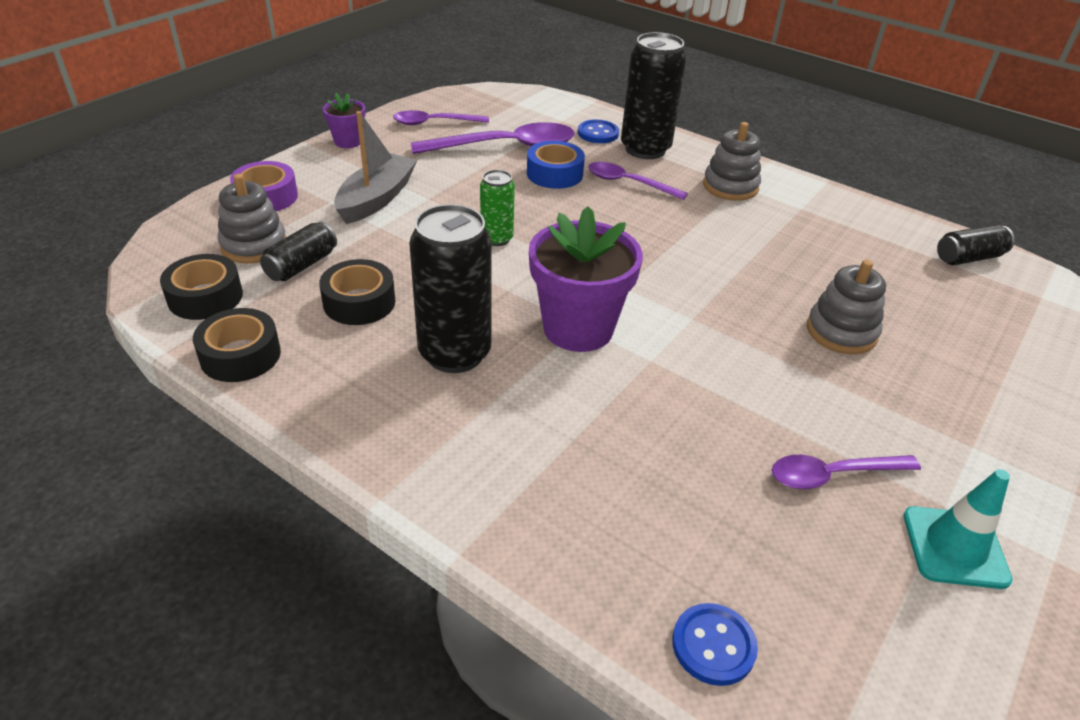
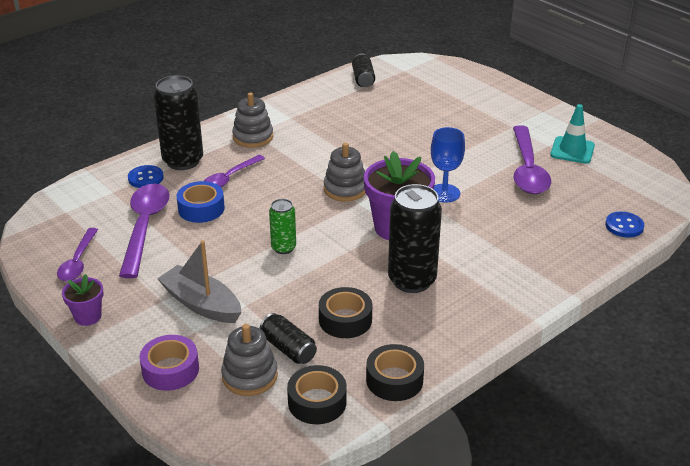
camera: 75 degrees left, 5 degrees down
purple spoon [772,455,921,489] -> purple spoon [513,125,551,194], size x1.66
grey stacking toy [807,260,886,354] -> grey stacking toy moved to [324,142,366,201]
none -> blue goblet [431,127,465,203]

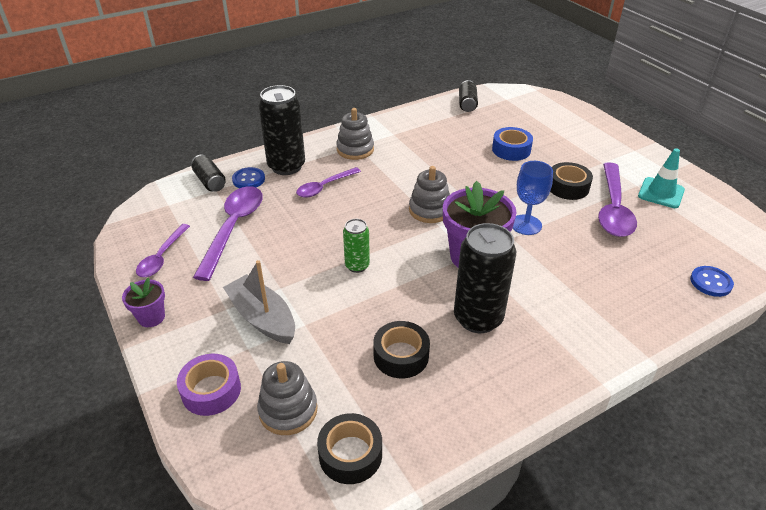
camera: 10 degrees right, 5 degrees up
blue tape [176,181,225,223] -> blue tape moved to [492,127,533,161]
black can [260,313,317,364] -> black can moved to [191,155,226,192]
black tape [366,344,424,401] -> black tape moved to [550,162,593,200]

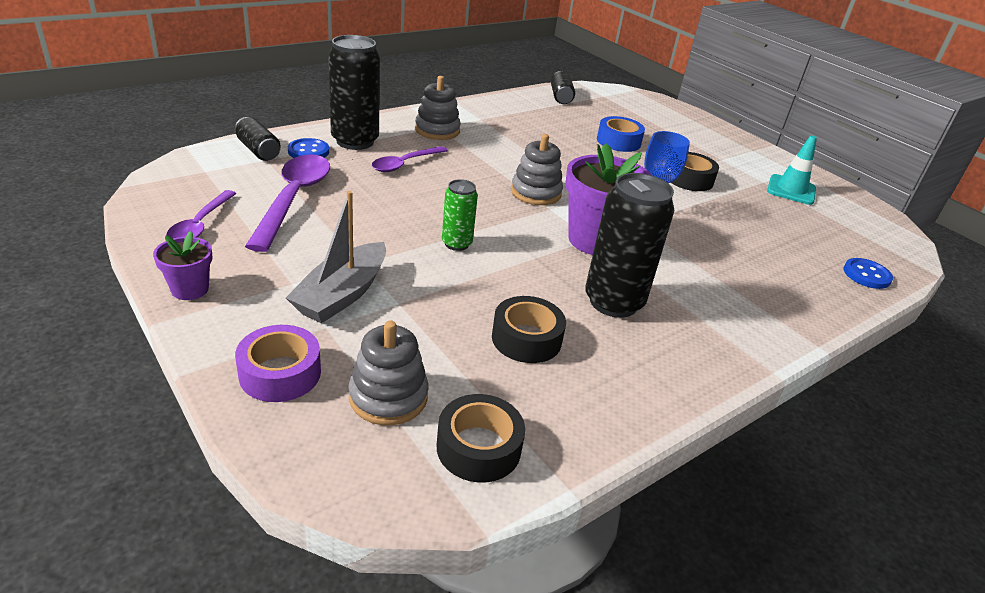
camera: 10 degrees left, 5 degrees down
grey boat [223,260,295,344] -> grey boat turned 105 degrees counterclockwise [286,191,386,323]
purple spoon [598,162,637,237] -> none

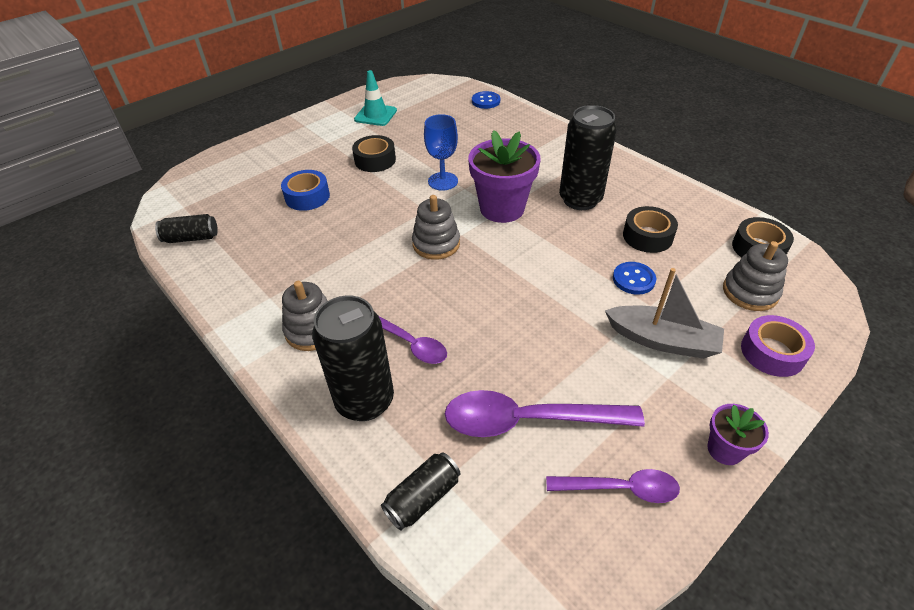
camera: 90 degrees left, 10 degrees up
blue button [288,138,329,158] -> blue button moved to [613,262,656,295]
green can [442,179,478,251] -> none

